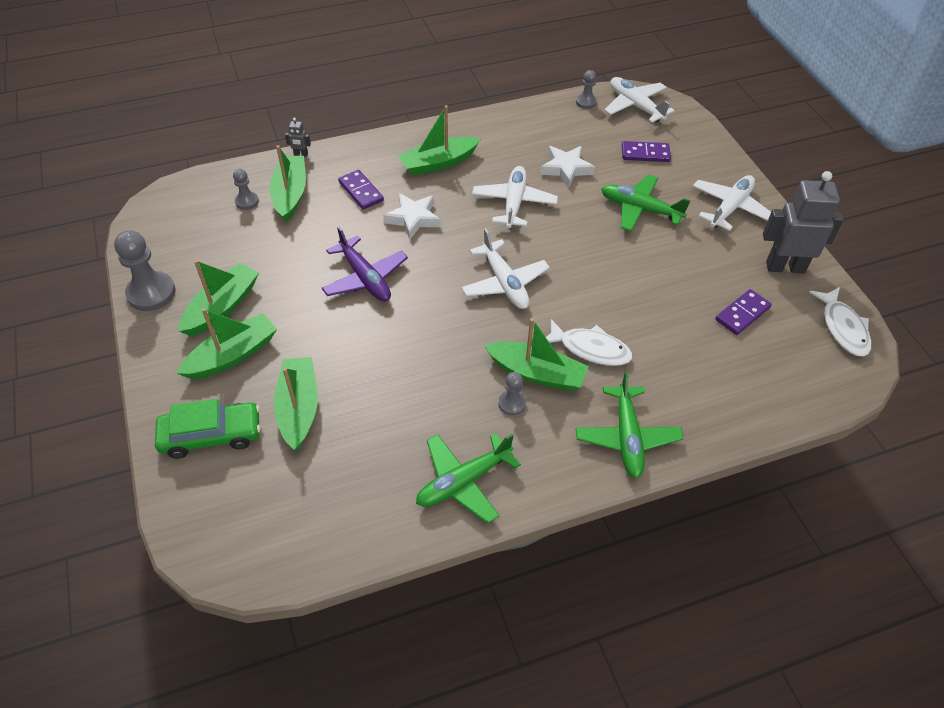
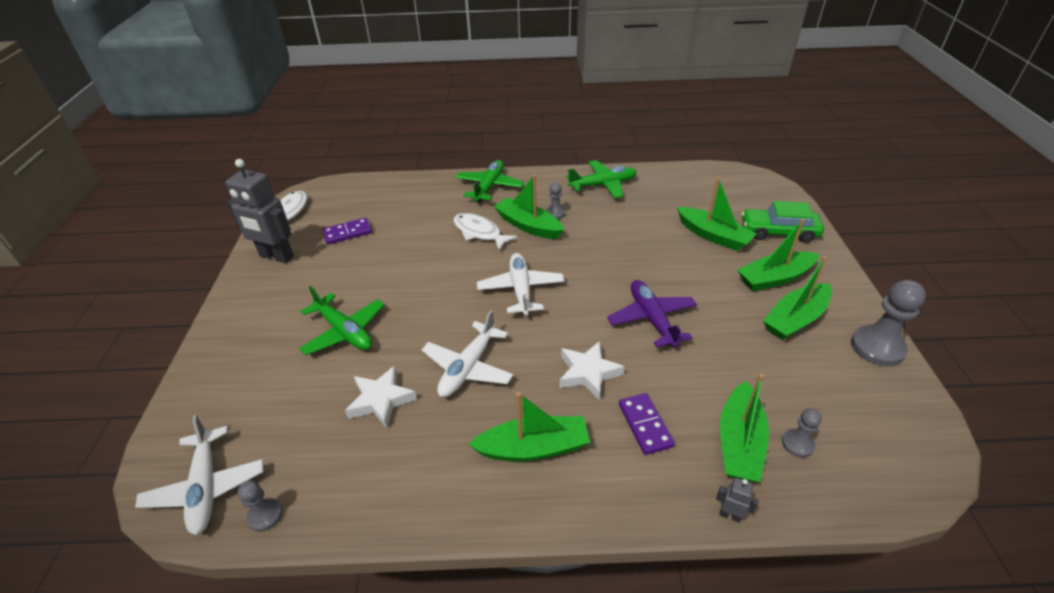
camera: 160 degrees left, 10 degrees down
green boat [274,357,318,451] -> green boat turned 60 degrees counterclockwise [677,177,757,251]
purple domino [622,141,671,162] -> none
white plane [693,175,771,231] -> none

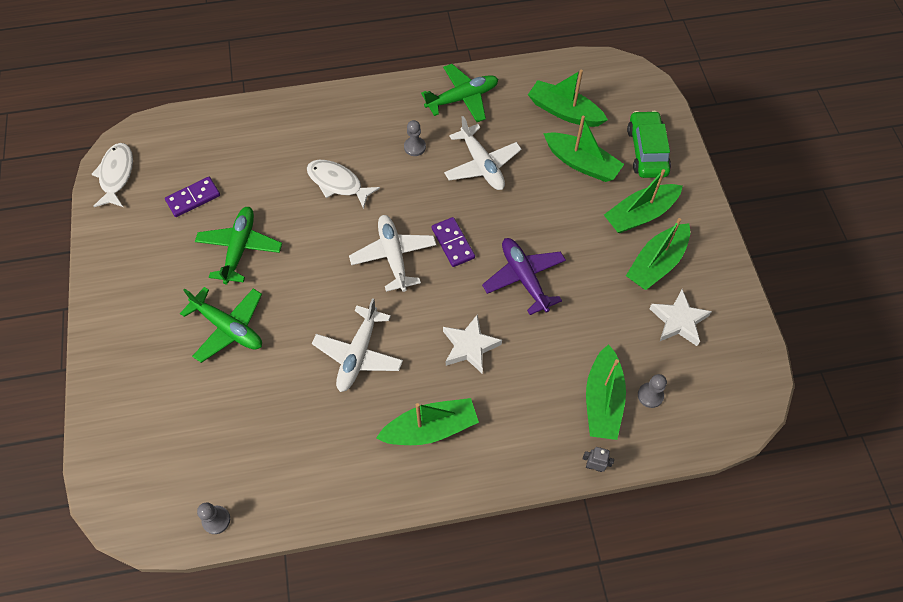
camera: 10 degrees left, 20 degrees up
white plane [135,415,263,535] -> white plane moved to [444,116,522,190]
grey robot [225,159,294,263] -> none
white star [345,366,417,428] -> white star moved to [649,289,712,346]
green plane [455,160,524,203] -> green plane moved to [195,207,282,284]
green boat [494,175,564,239] -> green boat moved to [528,69,608,127]
purple domino [619,393,675,455] -> purple domino moved to [432,217,475,267]
green car [742,201,824,243] -> green car turned 90 degrees clockwise [627,111,671,178]
grey pawn [851,280,926,366] -> none

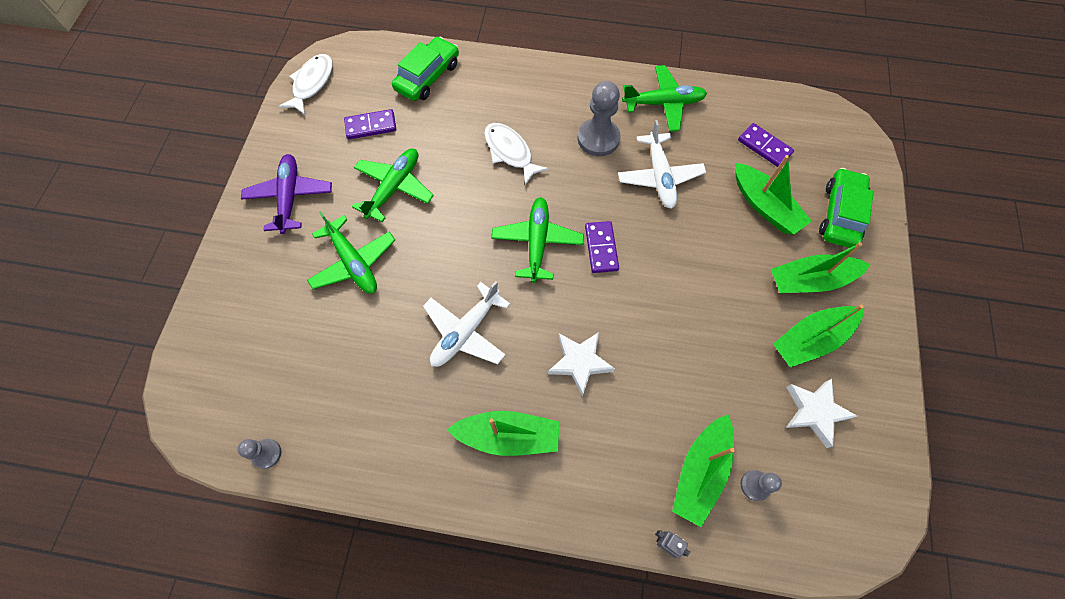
camera: 20 degrees right, 5 degrees up
white plane [349,215,436,292] -> green plane [491,197,584,283]
grey pawn [404,120,426,156] -> grey pawn [578,81,620,156], size x1.85
purple plane [482,238,566,315] -> purple plane moved to [241,154,332,234]
green boat [528,69,608,127] -> purple domino [738,123,794,167]
none -> green car [392,37,459,101]

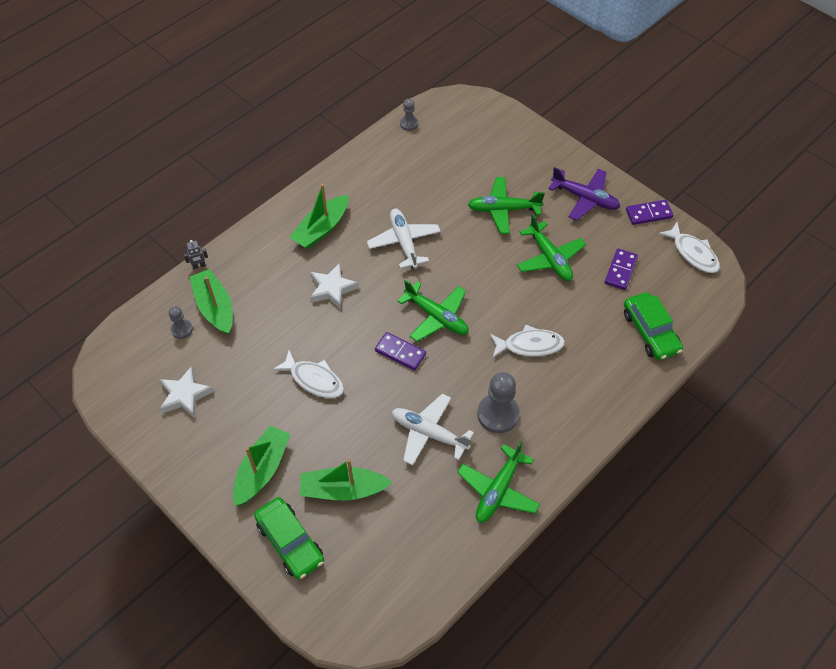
camera: 125 degrees right, 10 degrees down
purple domino [738,123,794,167] -> purple domino moved to [626,200,674,225]
green boat [773,304,864,368] -> none
none -> white fish [272,350,344,398]

